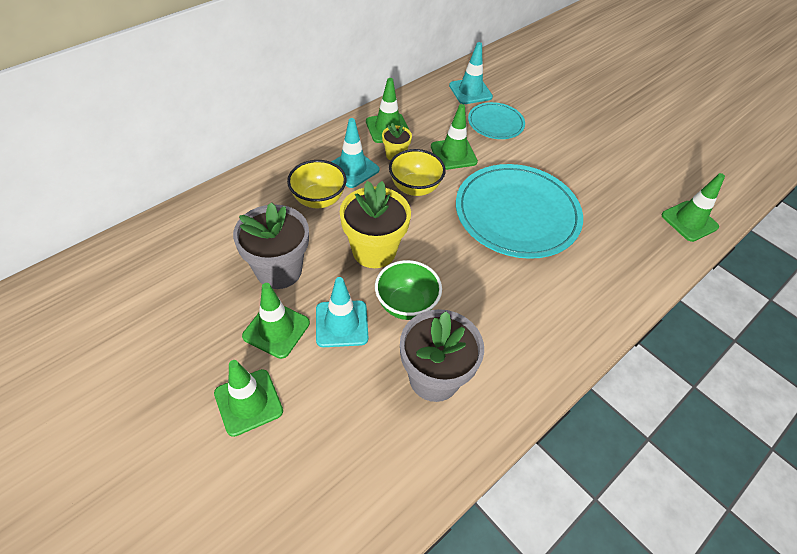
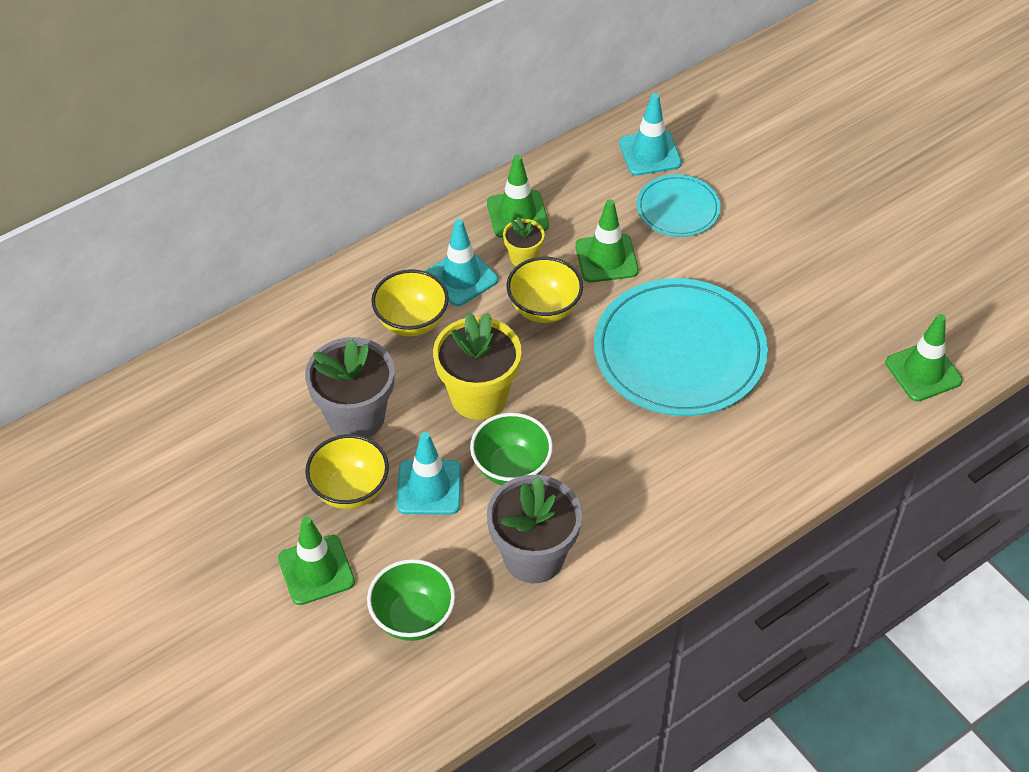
camera: 10 degrees right, 0 degrees up
green traffic cone [242,283,310,359] -> yellow bowl [305,434,389,509]
none -> green bowl [367,559,455,641]

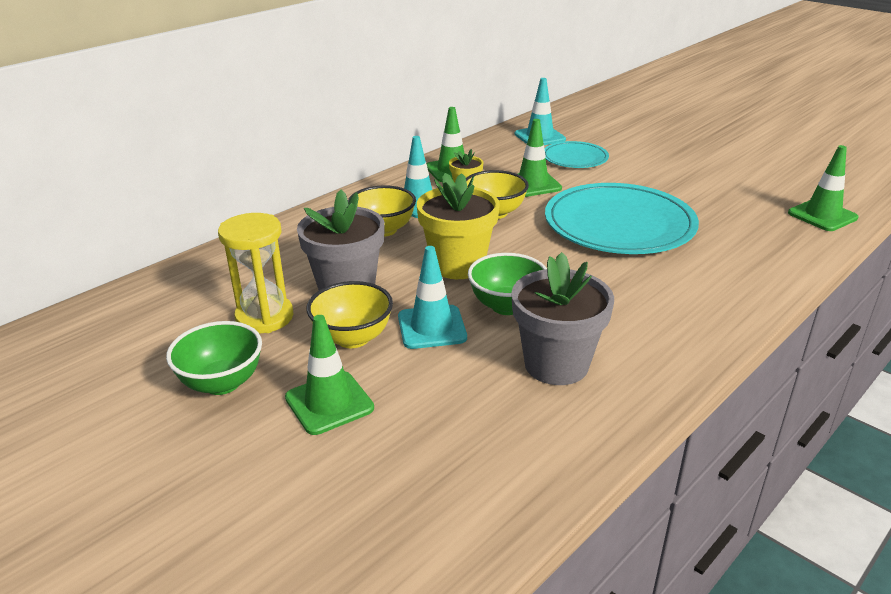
camera: 10 degrees left, 20 degrees down
green bowl [367,559,455,641] -> green bowl moved to [166,321,262,395]
none -> yellow hourglass [218,213,293,333]

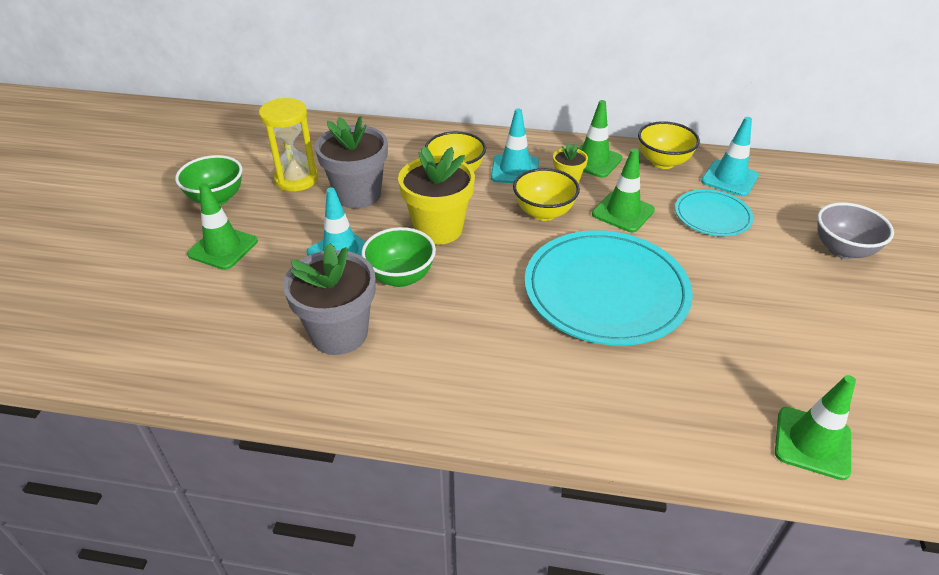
camera: 55 degrees right, 10 degrees up
yellow bowl [307,281,393,348] -> yellow bowl moved to [638,121,700,169]
none -> grey bowl [818,202,894,259]

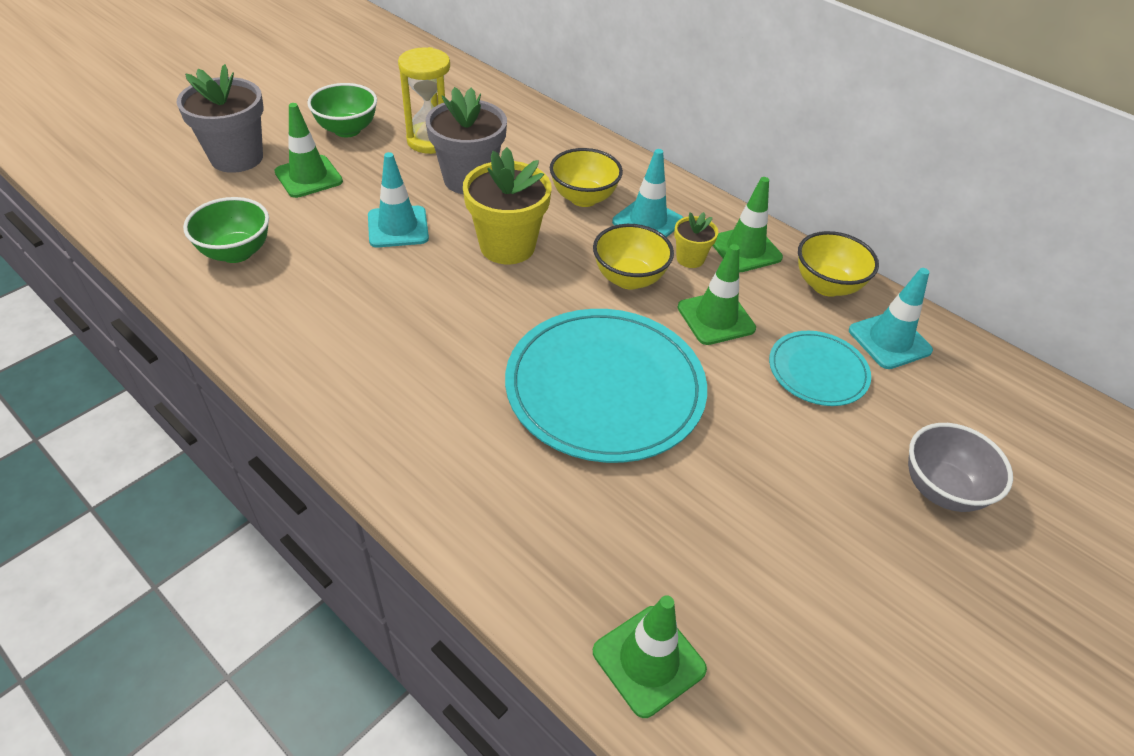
camera: 30 degrees right, 5 degrees up
grey flower pot [283,243,376,355] -> grey flower pot moved to [177,64,264,173]
green bowl [361,227,436,287] -> green bowl moved to [183,197,269,263]

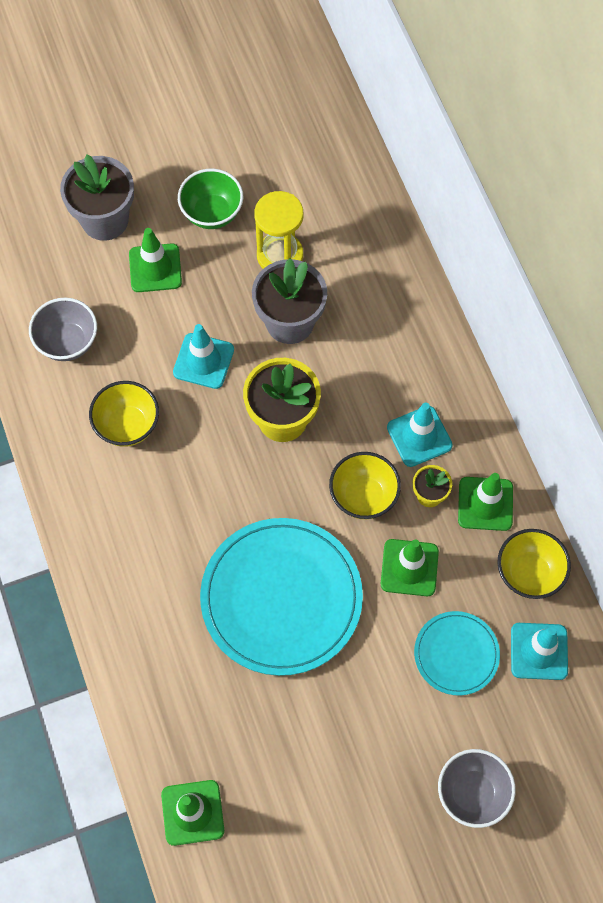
camera: 30 degrees right, 20 degrees up
green bowl [183,197,269,263] -> grey bowl [29,298,97,361]
yellow bowl [550,148,623,207] -> yellow bowl moved to [89,381,159,447]

